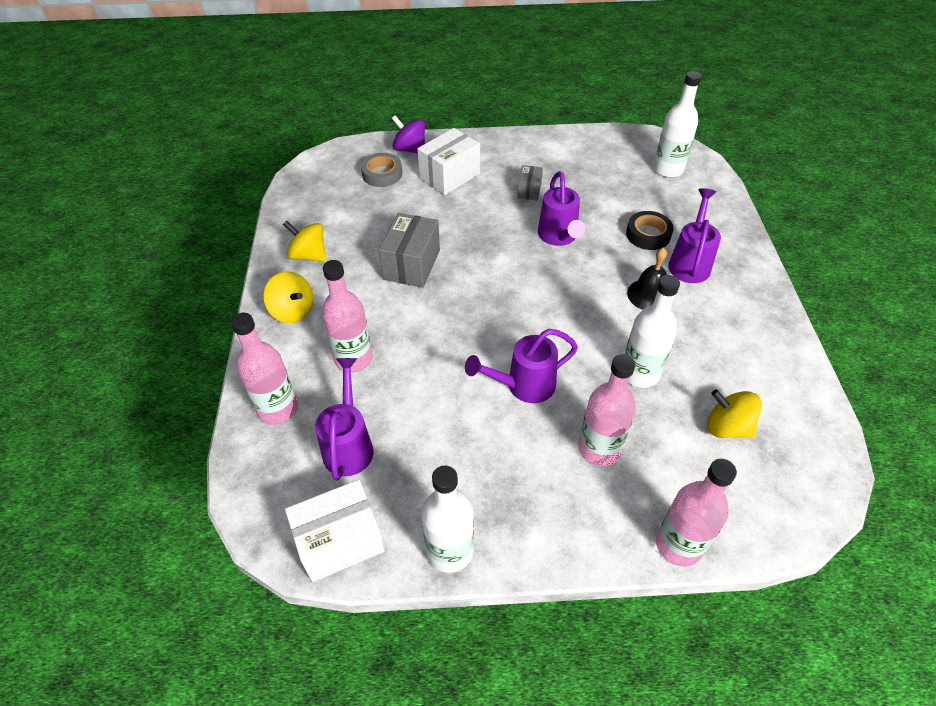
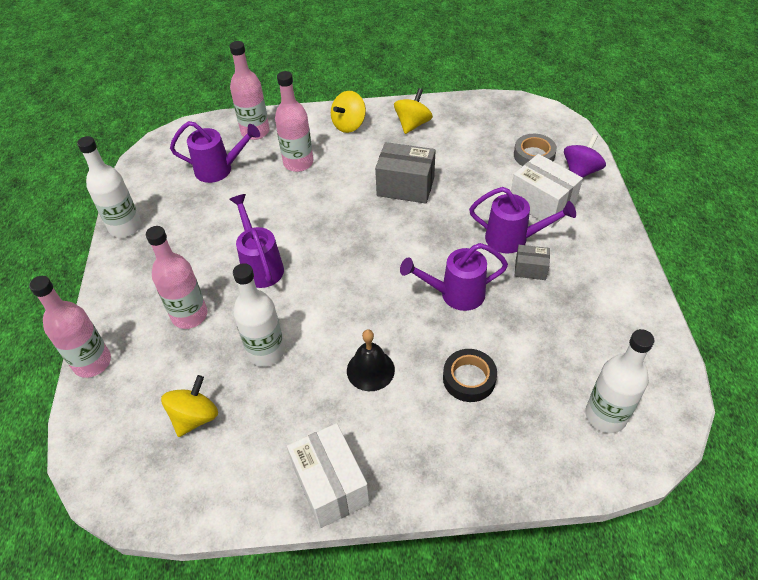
camera: 90 degrees right, 0 degrees up
white box [285,480,385,582] -> white box moved to [287,423,370,528]
purple watering can [668,188,721,283] -> purple watering can moved to [469,187,576,254]

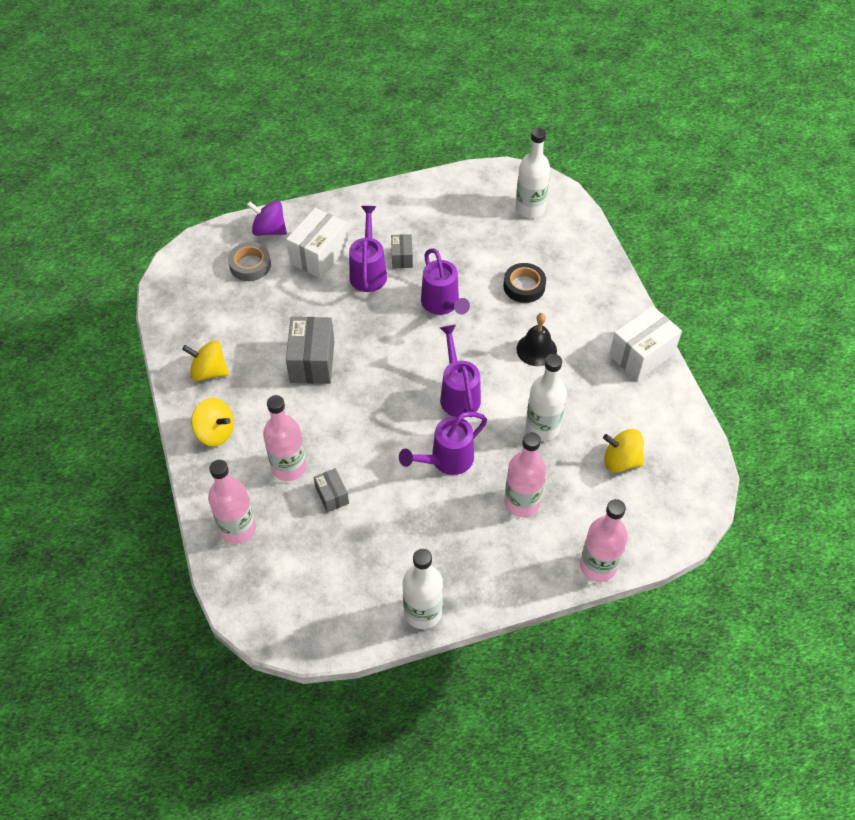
camera: 105 degrees left, 5 degrees up
purple watering can [170,121,260,183] -> purple watering can moved to [440,325,481,417]
none -> grey box [314,468,349,513]

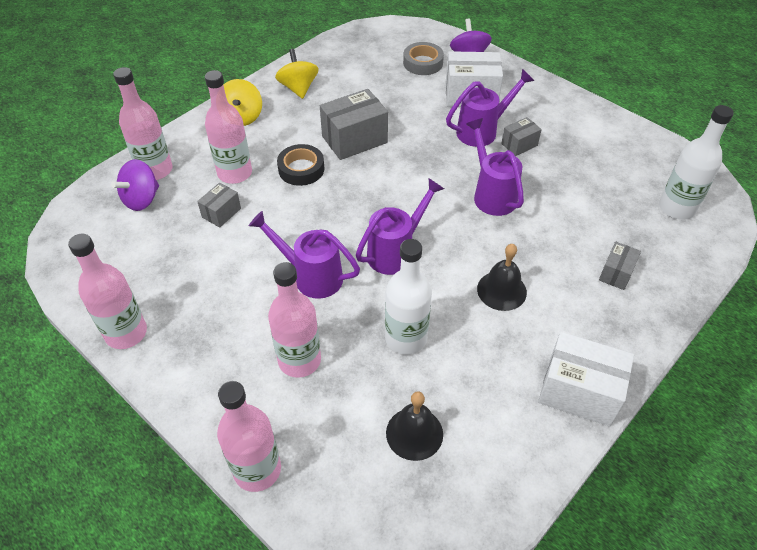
camera: 60 degrees right, 5 degrees down
white bottle [403,549,443,629] -> pink bottle [68,233,147,349]
purple watering can [421,248,470,315] -> purple watering can turned 120 degrees clockwise [466,118,524,216]
black tape [503,263,546,303] -> black tape moved to [277,144,324,186]
yellow spinning top [603,429,644,472] -> black bell [386,391,443,461]
none -> purple spinning top [111,159,159,211]
none -> grey box [599,242,641,290]

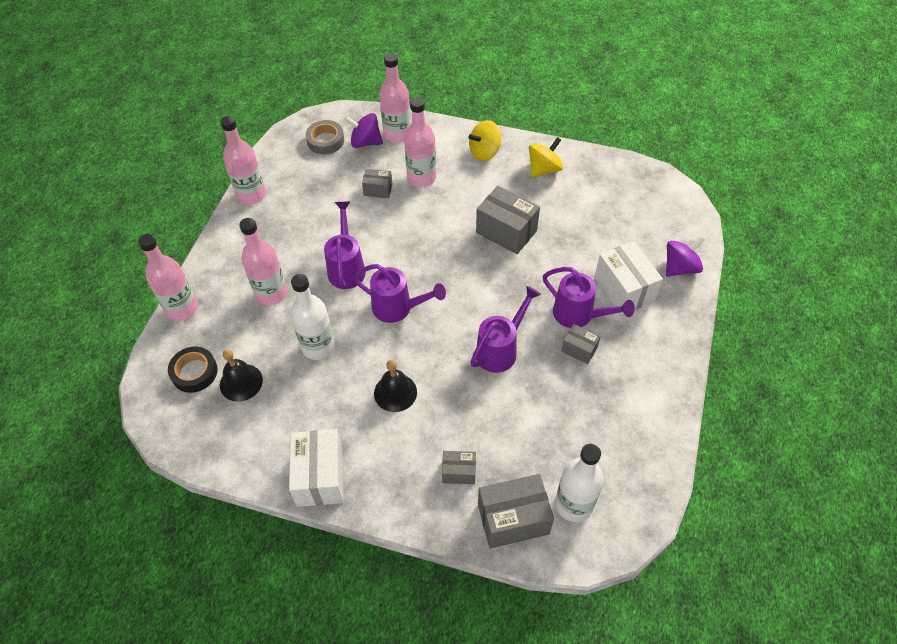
camera: 65 degrees right, 5 degrees up
black tape [277,144,324,186] -> black tape moved to [168,346,218,393]
grey tape [403,42,444,75] -> grey tape moved to [306,120,344,154]
none -> grey box [478,474,554,548]

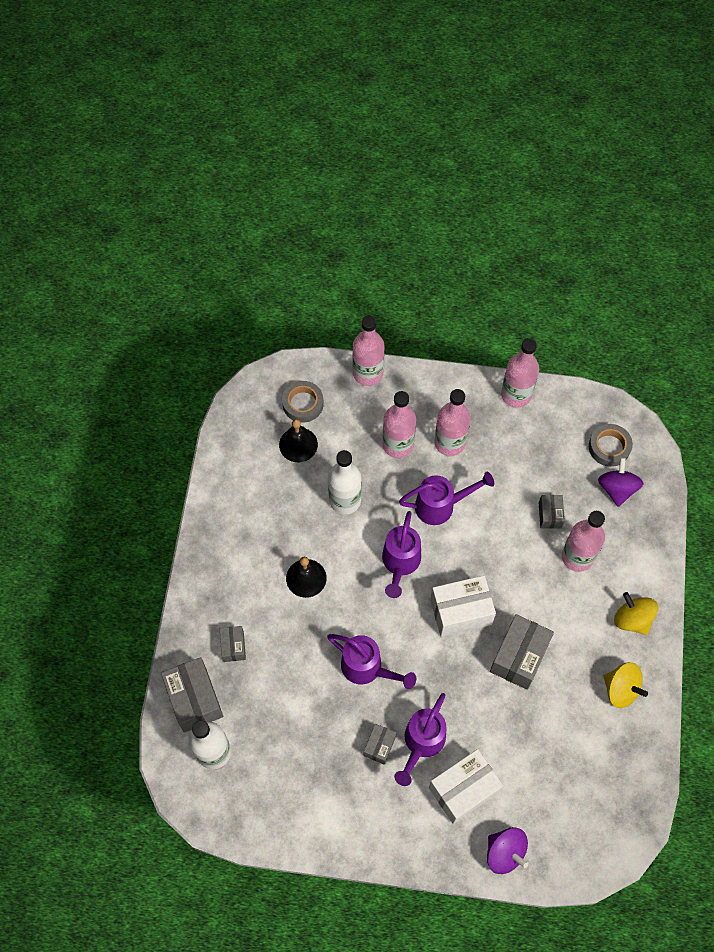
camera: 80 degrees right, 10 degrees up
black tape [168,346,218,393] -> grey tape [282,381,324,423]
white box [289,429,343,507] -> white box moved to [430,576,496,637]
pink bottle [379,53,411,143] -> pink bottle moved to [435,389,471,456]

